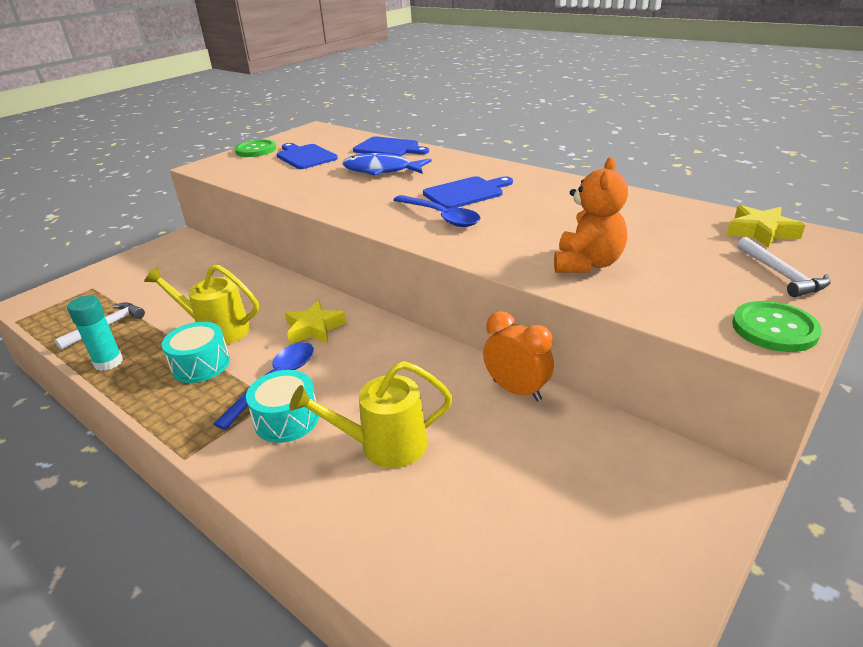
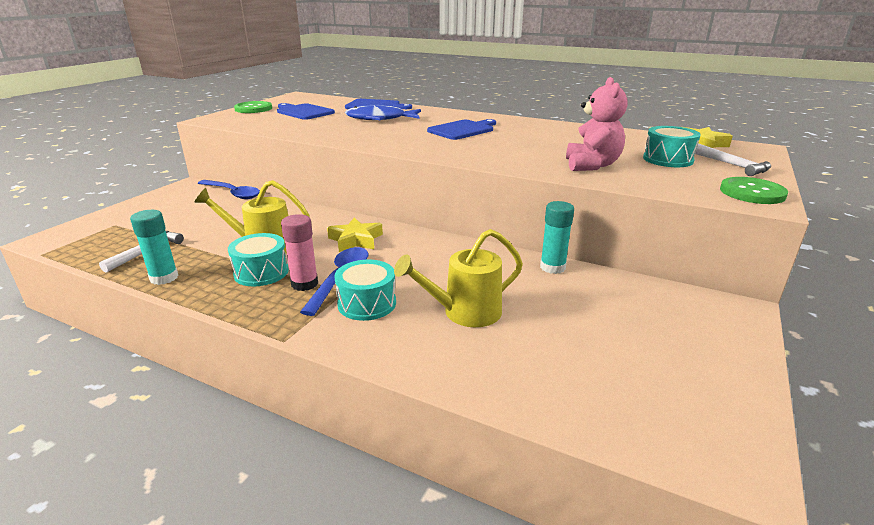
camera: 15 degrees left, 5 degrees down
blue spoon [393,195,481,227] -> blue spoon moved to [198,180,260,199]
orange clock [483,311,554,401] -> turquoise glue stick [540,201,574,274]
orange teddy bear [554,157,628,273] -> pink teddy bear [566,77,627,171]
none -> pink glue stick [281,214,318,291]
none -> turquoise drum [643,126,701,167]

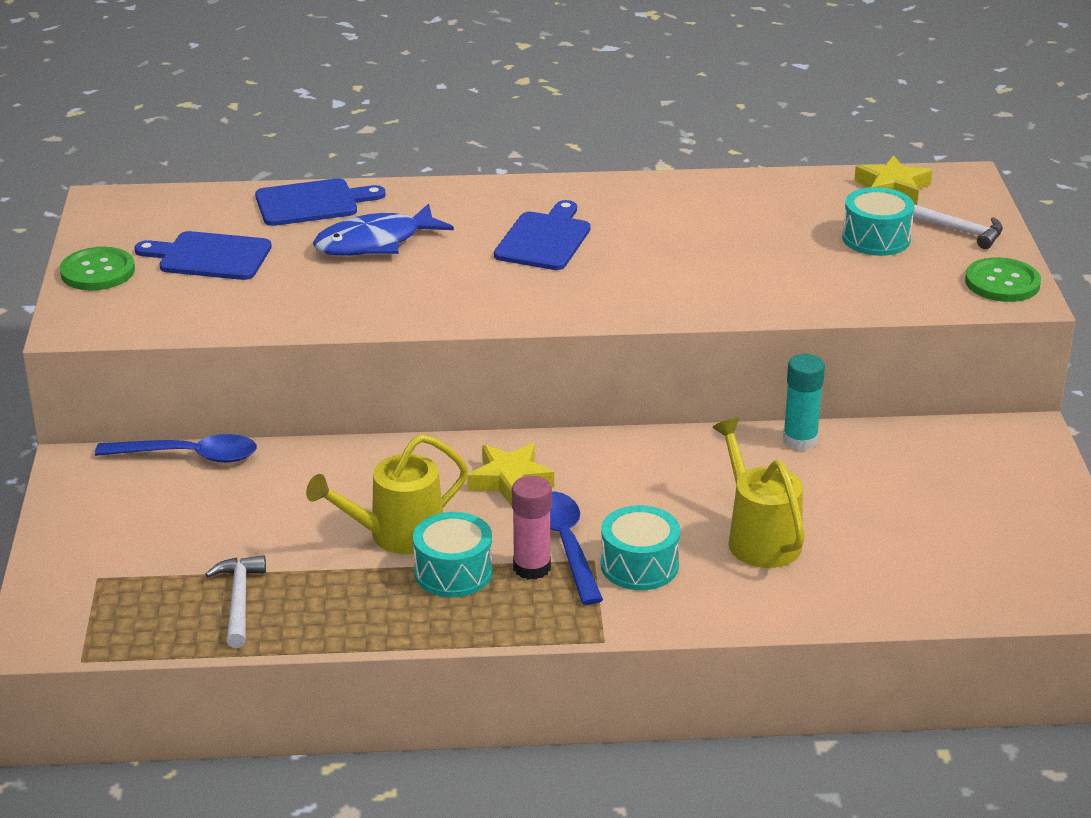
camera: 30 degrees left, 5 degrees up
turquoise glue stick [130,210,178,285] -> none
yellow watering can [394,229,523,327] -> yellow watering can turned 120 degrees clockwise [712,418,805,568]
pink teddy bear [566,77,627,171] -> none

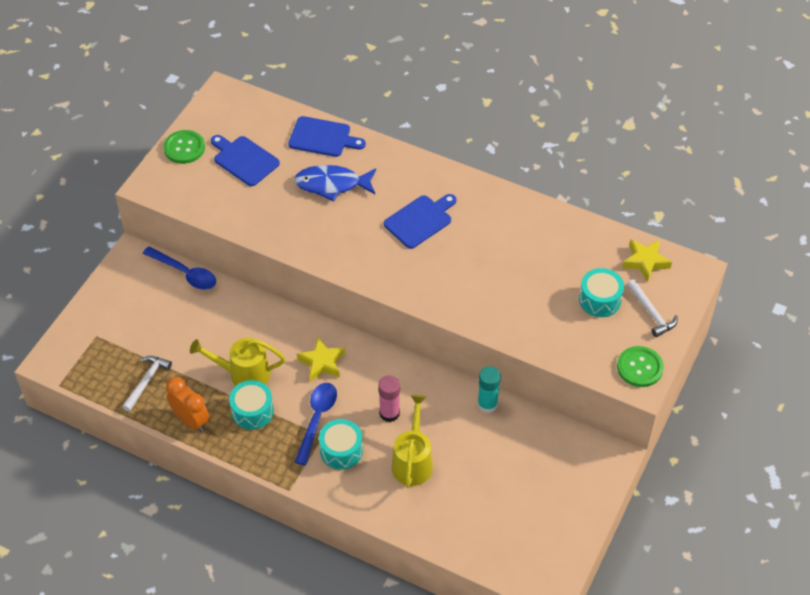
camera: 30 degrees right, 20 degrees up
pink glue stick [512,476,552,580] -> pink glue stick moved to [378,375,400,422]
none -> orange clock [166,377,209,432]

